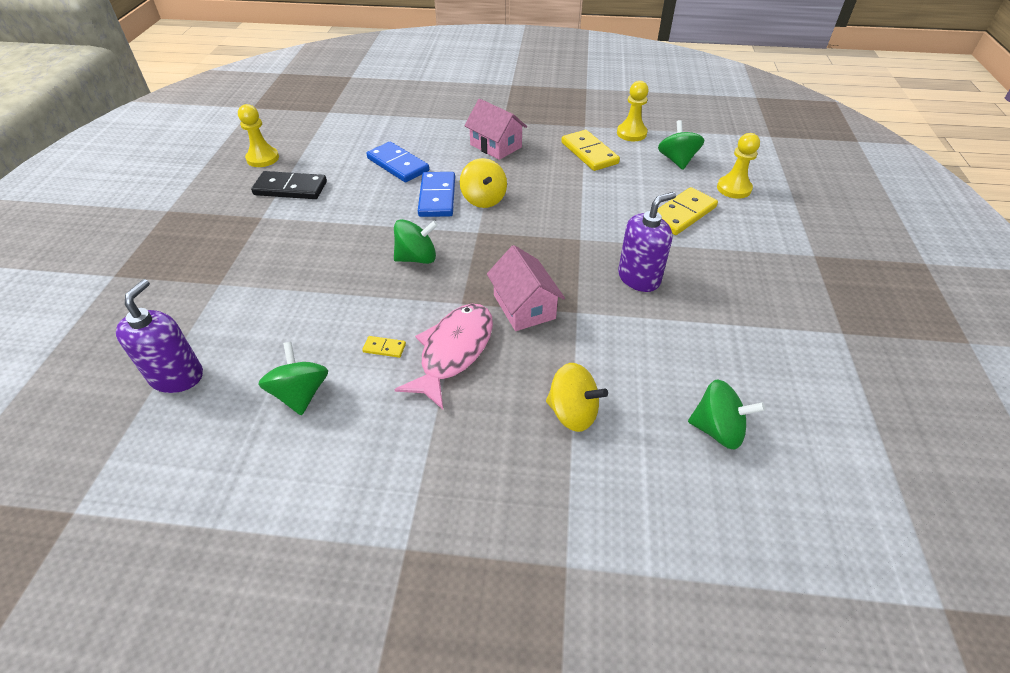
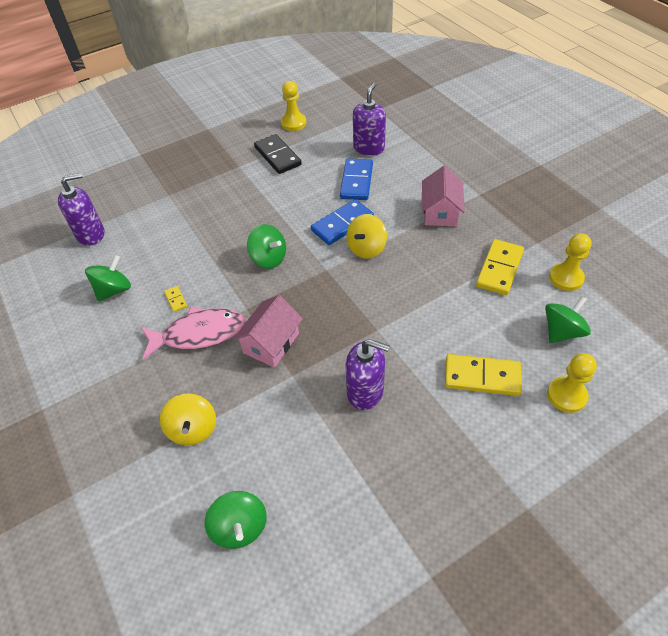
camera: 55 degrees right, 5 degrees up
none -> purple soap dispenser [353,82,386,156]

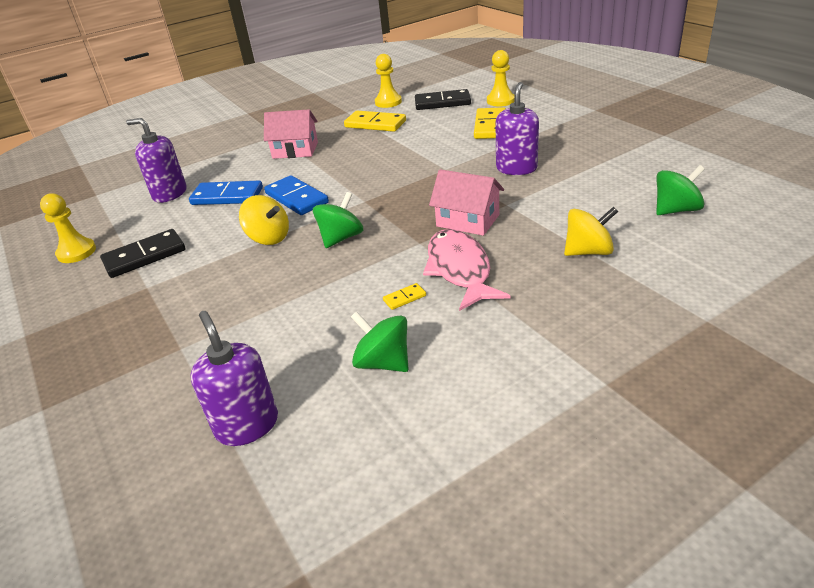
camera: 90 degrees left, 15 degrees down
yellow spinning top [347,214,387,259] -> yellow spinning top moved to [239,195,289,245]
green spinning top [545,296,591,343] -> black domino [415,89,471,110]

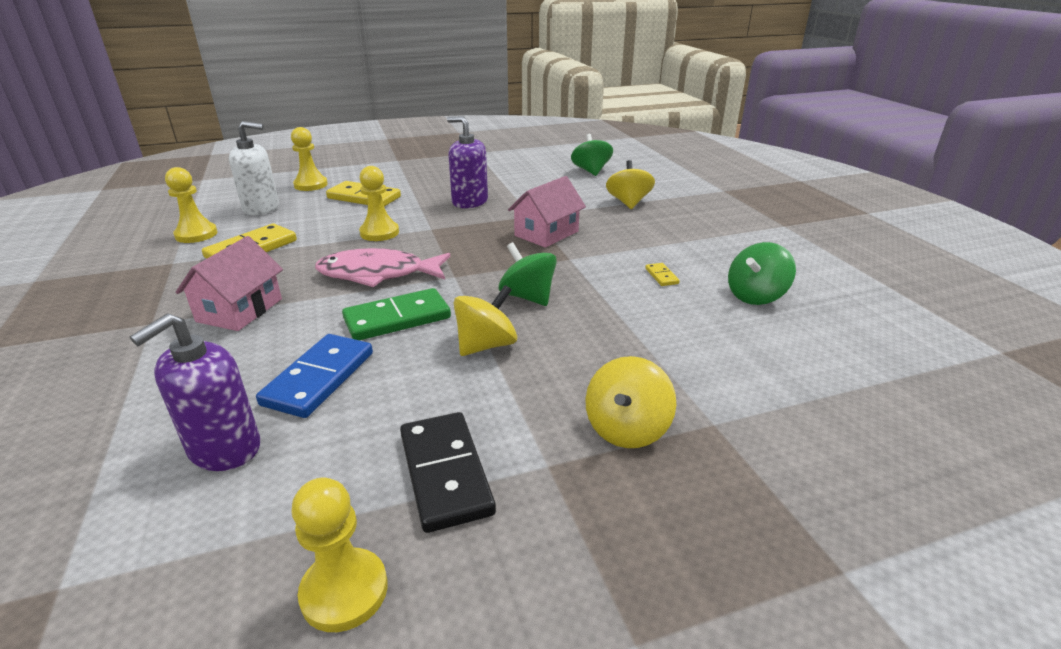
camera: 80 degrees left, 5 degrees down
purple soap dispenser [190,311,278,446] -> none
blue domino [264,175,329,215] -> green domino [342,288,451,340]
black domino [415,89,471,110] -> white soap dispenser [229,121,279,215]
pink fish [423,229,511,311] -> pink fish moved to [315,248,450,287]
none -> yellow pawn [359,166,399,241]
none -> yellow spinning top [585,356,676,448]

